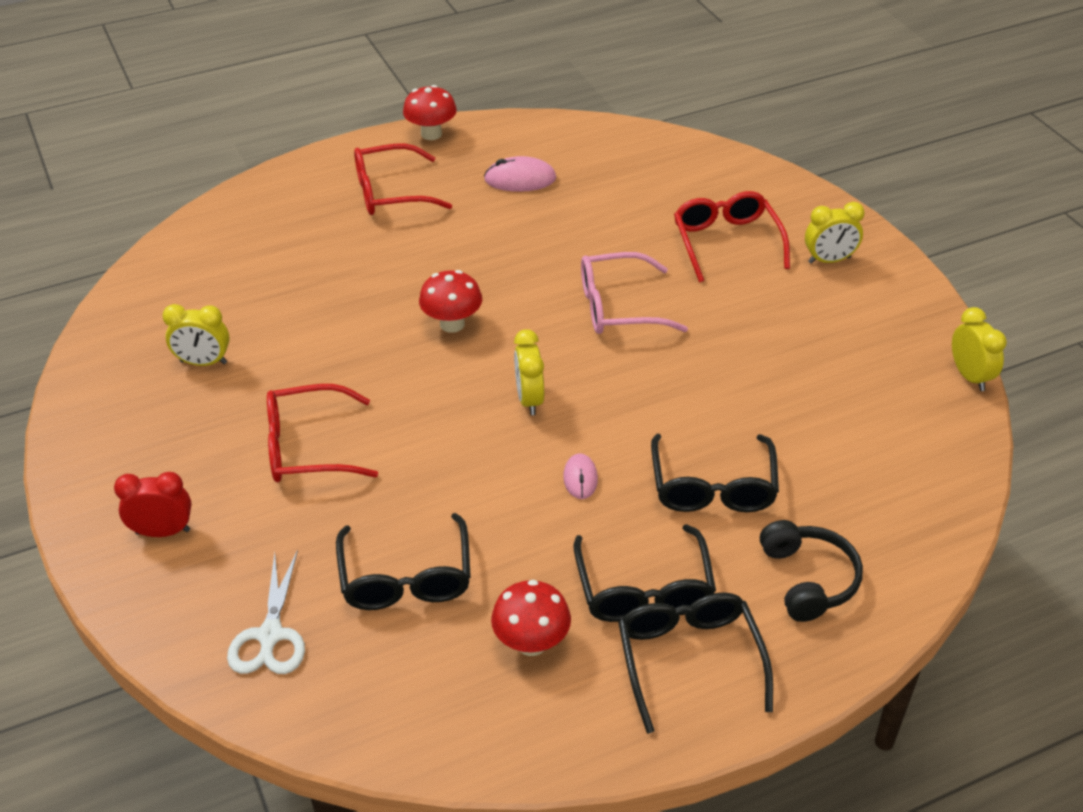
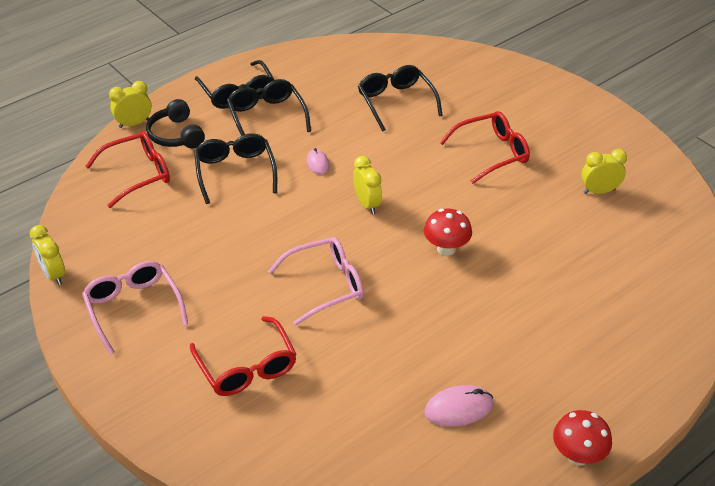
camera: 165 degrees right, 0 degrees up
red clock [114,472,192,537] -> none
white scissors [227,550,305,674] -> none
red glasses [354,143,452,215] -> red glasses moved to [85,131,170,208]
red mushroom [491,580,571,656] -> none
yellow clock [805,202,865,264] -> yellow clock moved to [109,81,152,128]
none -> pink glasses [82,261,188,355]

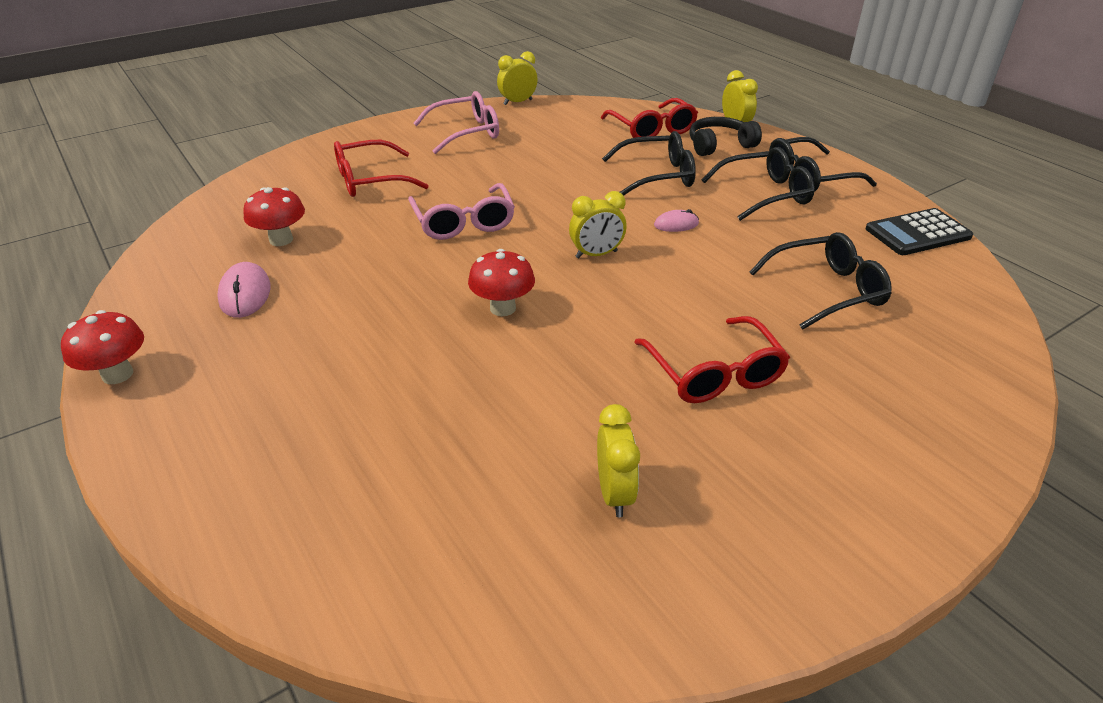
camera: 95 degrees right, 5 degrees down
none -> red mushroom [243,187,305,246]
none -> black calculator [865,208,973,255]

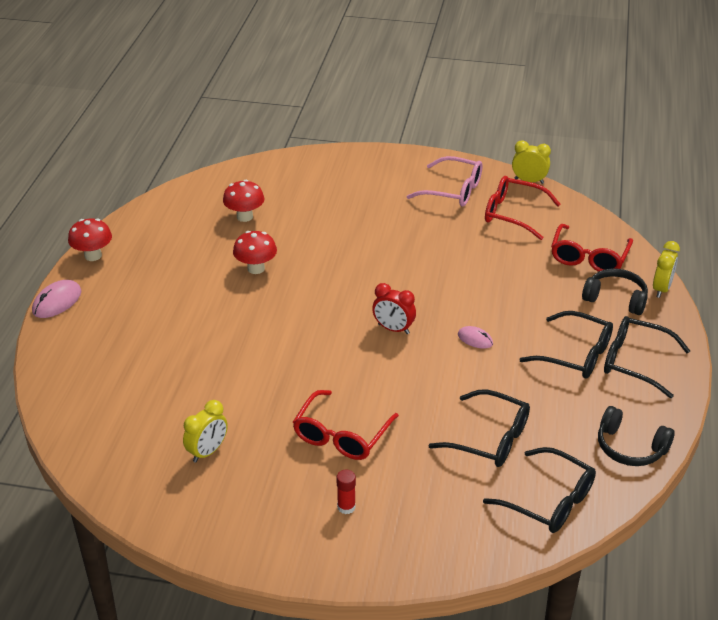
camera: 45 degrees right, 0 degrees up
pink mouse [217,262,271,318] -> pink mouse moved to [32,280,81,318]
red glasses [334,140,429,197] -> red glasses moved to [485,176,561,240]
pink glasses [408,183,515,240] -> none
red mushroom [468,249,535,316] -> red mushroom moved to [233,231,277,274]
yellow clock [569,191,626,259] -> red clock [372,283,416,334]
black glasses [602,131,696,195] -> black glasses moved to [483,447,596,533]
black calculator [865,208,973,255] -> black headphones [598,406,675,466]
none -> red glue stick [337,470,356,514]

